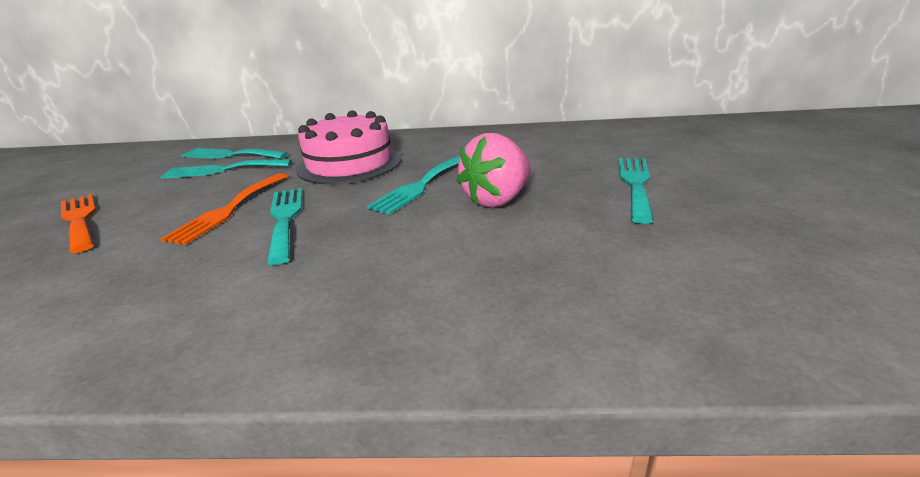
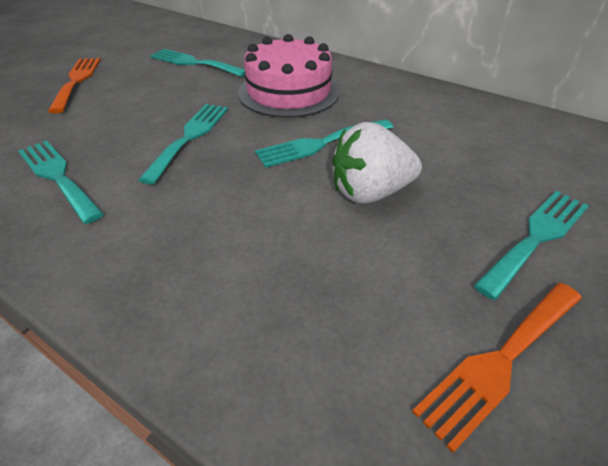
camera: 30 degrees right, 15 degrees up
orange fork [160,173,288,245] -> orange fork moved to [412,283,582,453]
turquoise fork [181,148,288,159] -> turquoise fork moved to [18,140,104,224]
pink strawberry [456,133,531,208] -> white strawberry [332,122,422,204]

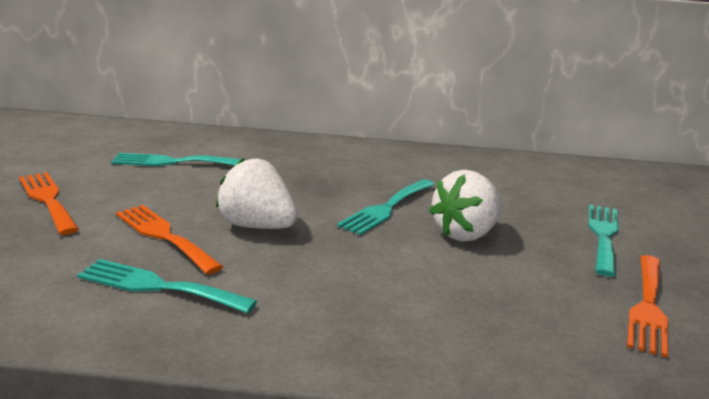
camera: 30 degrees left, 20 degrees down
turquoise fork [139,104,228,185] -> white strawberry [216,158,298,229]
pink cake [238,34,340,118] -> none
none -> orange fork [116,205,223,275]

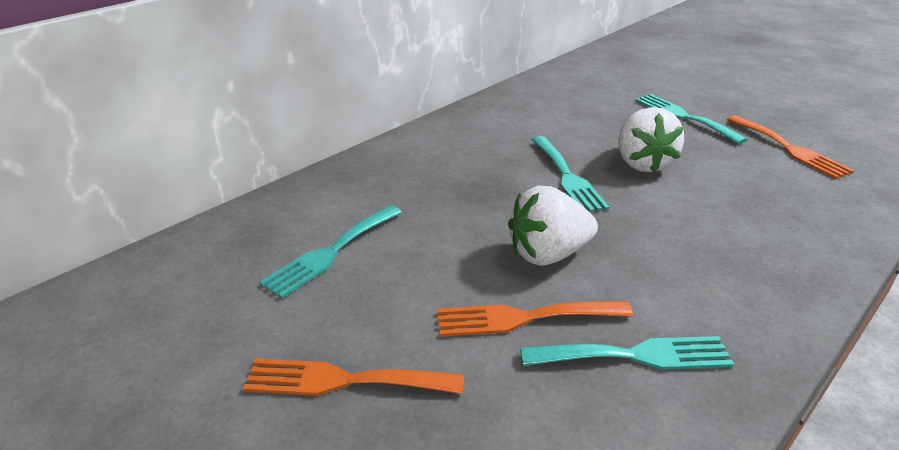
camera: 50 degrees left, 10 degrees up
turquoise fork [77,259,257,313] -> turquoise fork turned 150 degrees counterclockwise [520,336,734,370]

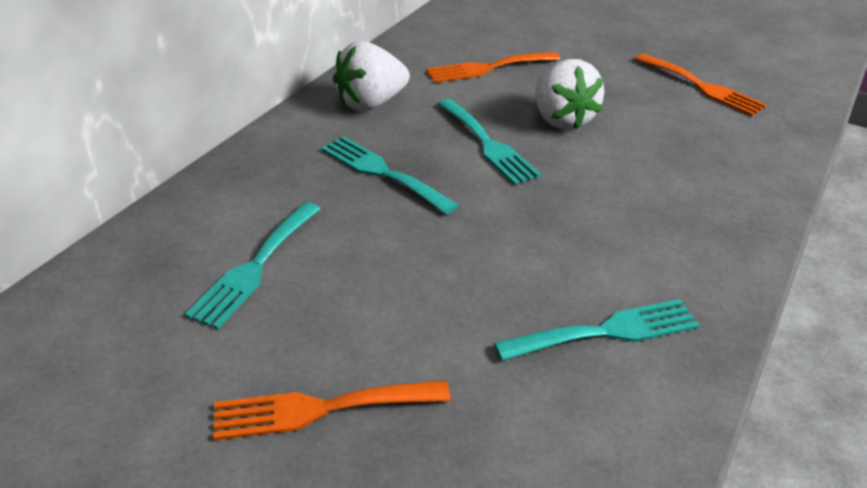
camera: 15 degrees left, 5 degrees up
orange fork [437,301,633,337] -> orange fork moved to [426,52,560,83]
white strawberry [508,185,598,266] -> white strawberry moved to [333,41,410,111]
turquoise fork [635,94,748,144] -> turquoise fork moved to [321,136,459,215]

